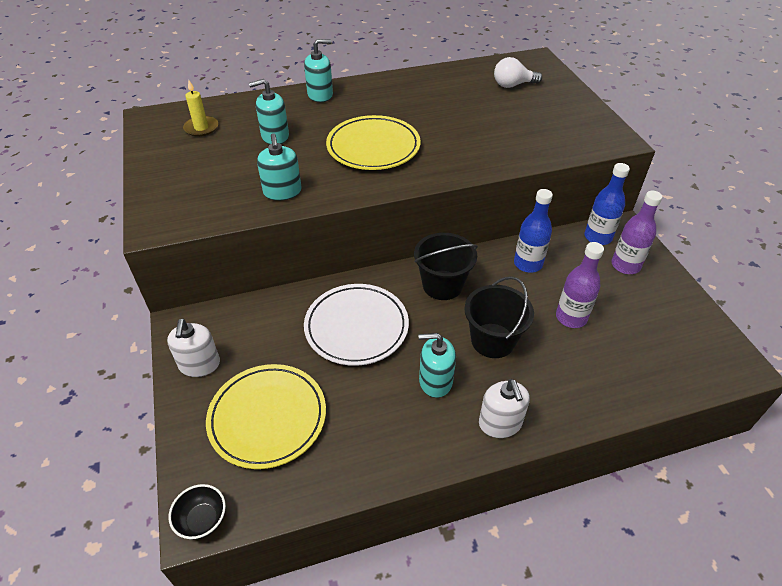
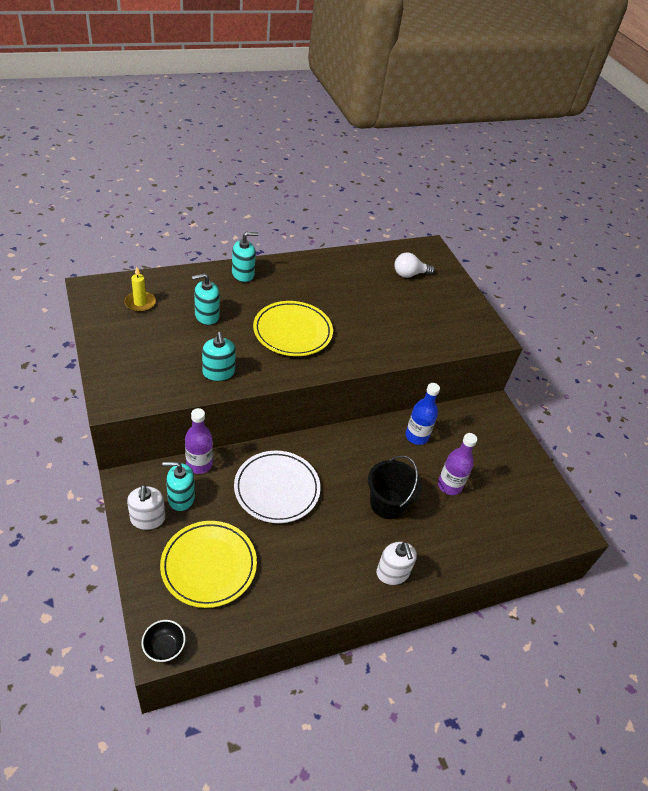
camera: 10 degrees left, 0 degrees up
black bucket [414,233,478,300] -> none
turquoise soap dispenser [418,333,456,398] -> turquoise soap dispenser moved to [162,462,195,511]
blue bottle [585,163,630,245] -> none
purple bottle [612,191,662,274] -> purple bottle moved to [185,408,213,474]

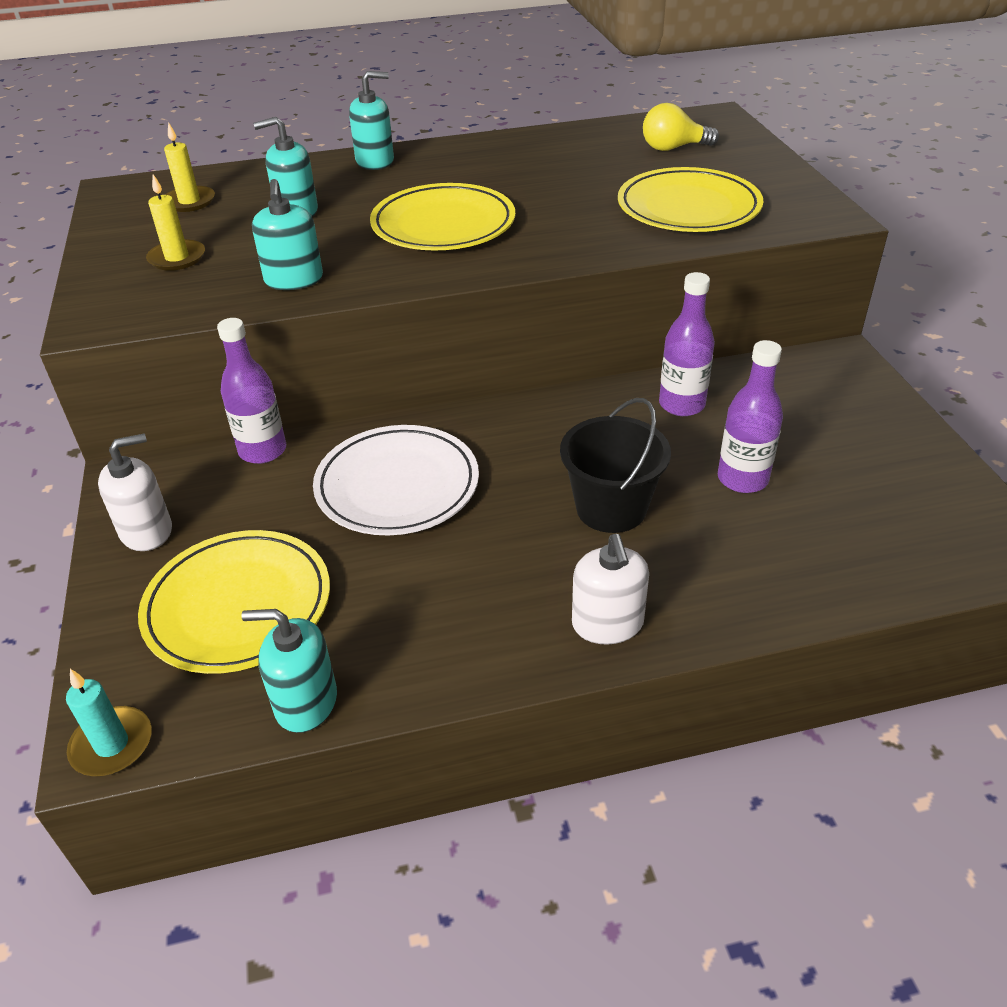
camera: 15 degrees right, 5 degrees down
white soap dispenser [127,485,166,530] -> white soap dispenser turned 120 degrees counterclockwise [98,433,172,551]
black bowl [141,620,186,662] -> turquoise candle [66,669,152,776]
turquoise soap dispenser [162,462,195,511] -> turquoise soap dispenser moved to [241,609,337,733]
white light bulb [394,252,435,278] -> yellow light bulb [643,103,719,151]
blue bottle [405,383,440,445] -> purple bottle [659,272,715,416]
none -> yellow candle [146,174,205,271]
none -> yellow plate [618,167,764,232]

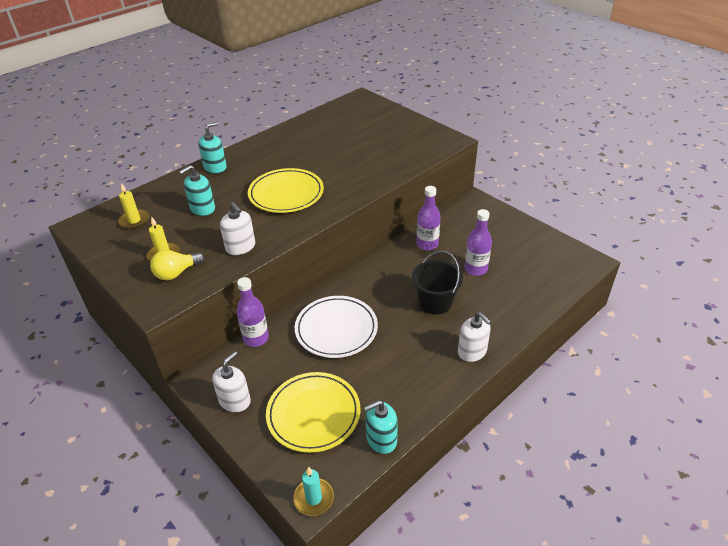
camera: 30 degrees left, 0 degrees up
turquoise soap dispenser [252,179,323,290] -> white soap dispenser [220,202,255,255]
yellow plate [618,167,764,232] -> none
yellow light bulb [643,103,719,151] -> yellow light bulb moved to [150,250,205,280]

